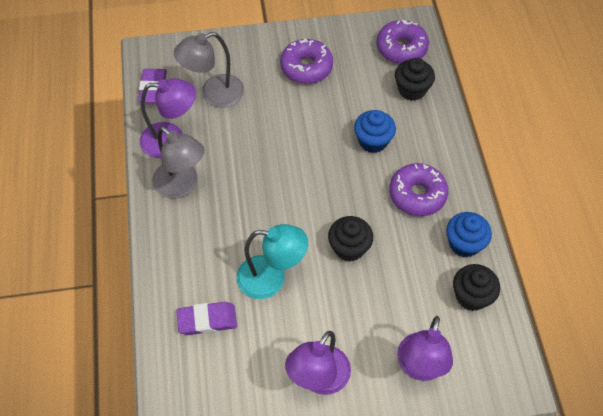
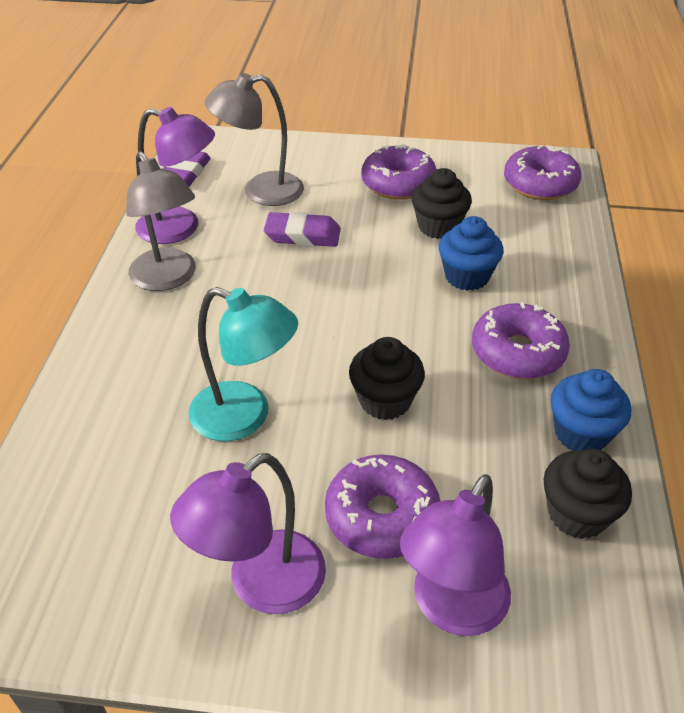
camera: 15 degrees right, 15 degrees down
purple eraser [176,302,237,335] -> purple eraser moved to [264,212,341,247]
black cupcake [395,58,435,101] -> black cupcake moved to [412,168,472,239]
none -> purple donut [325,455,440,559]

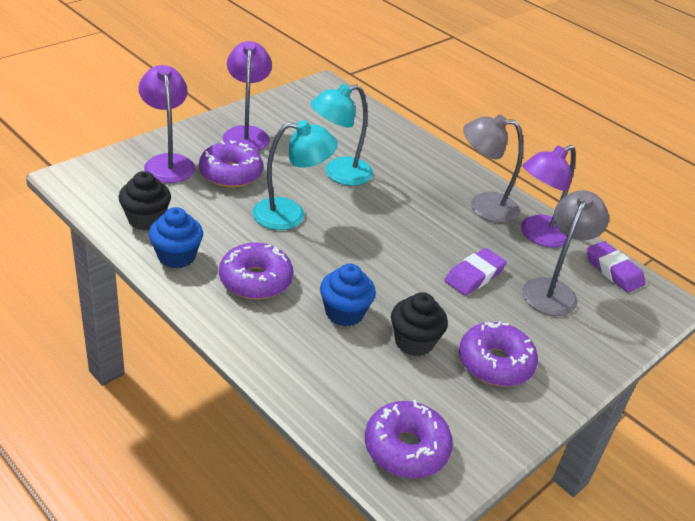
camera: 125 degrees right, 5 degrees down
black cupcake [349,337,425,420] -> turquoise lamp [252,120,338,230]

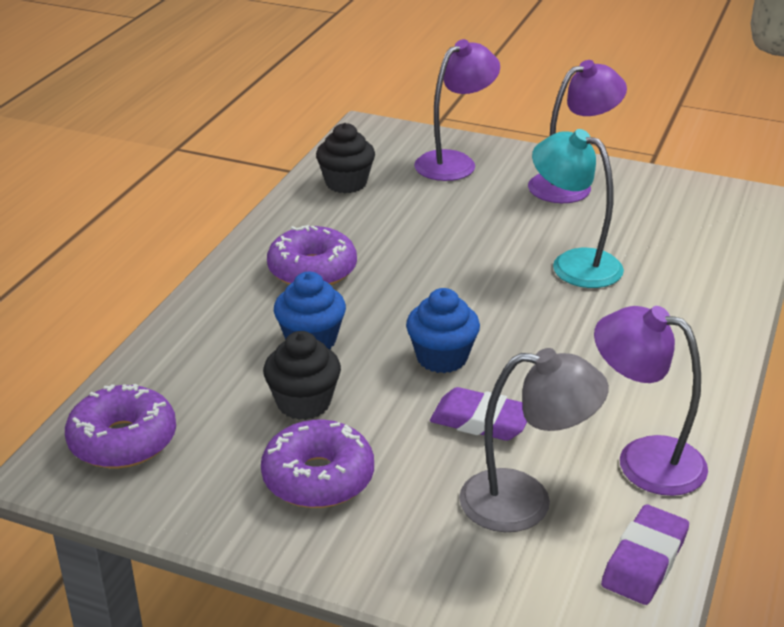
camera: 70 degrees right, 5 degrees down
blue cupcake [149,207,203,269] -> blue cupcake moved to [406,288,480,373]
purple donut [199,140,263,188] -> none
turquoise lamp [252,120,338,230] -> none
grey lamp [463,114,523,223] -> none

